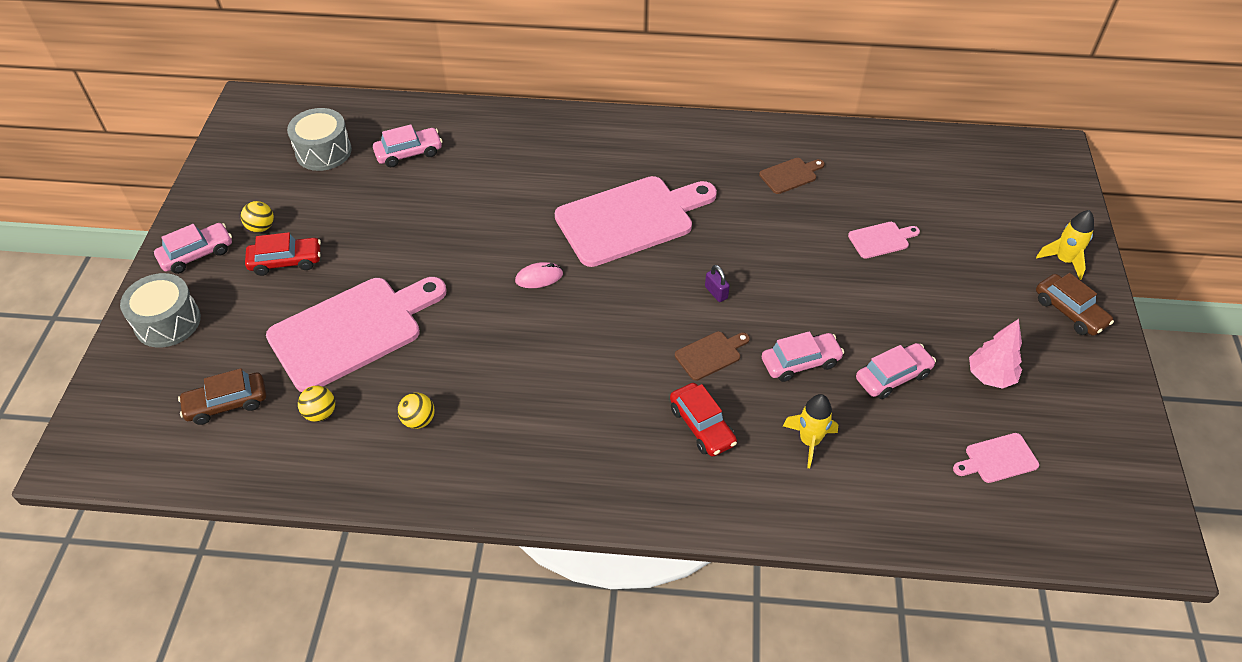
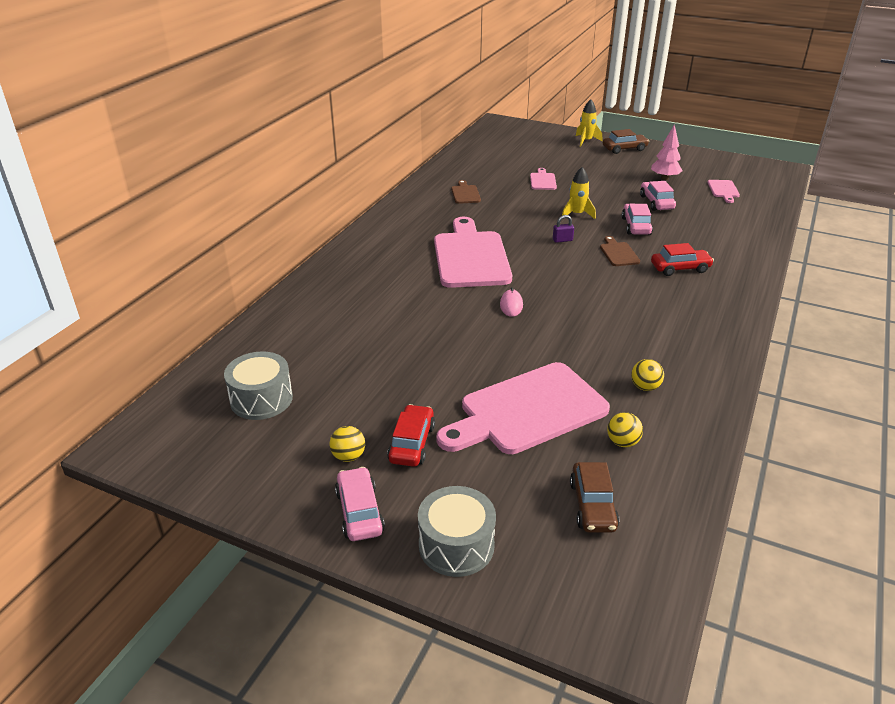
camera: 70 degrees left, 15 degrees down
pink cutting board [266,277,447,392] -> pink cutting board turned 105 degrees counterclockwise [436,362,610,454]
pink car [373,124,443,167] -> none
yellow rocket [783,394,838,468] -> yellow rocket moved to [562,167,596,220]

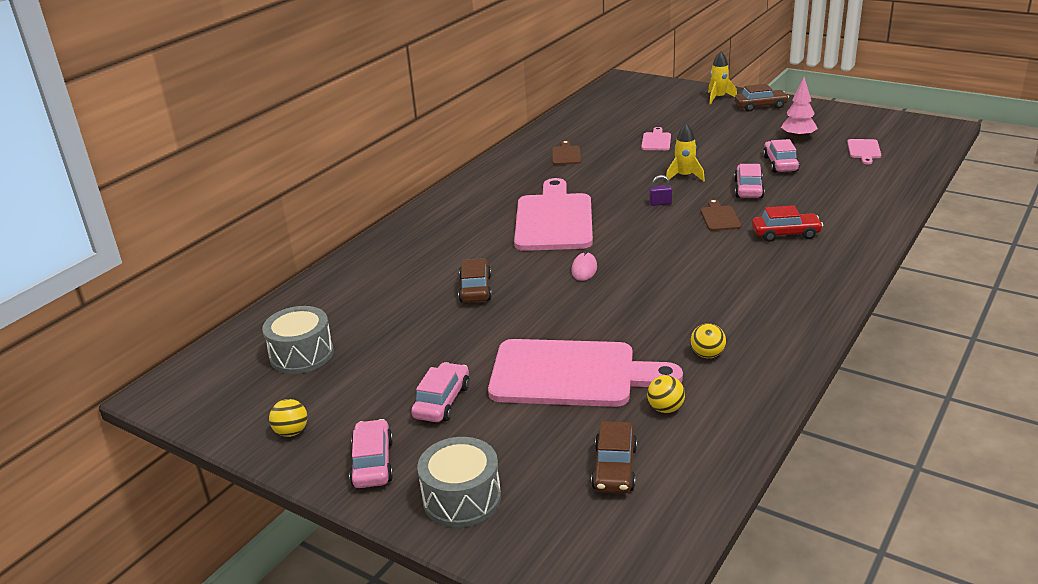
camera: 10 degrees right, 5 degrees down
yellow ball [330,426,365,462] -> yellow ball moved to [269,399,307,437]
red car [387,404,435,467] -> pink car [411,362,470,422]
pink cutting board [436,362,610,454] -> pink cutting board turned 150 degrees counterclockwise [488,339,683,407]
none -> brown car [458,258,492,303]

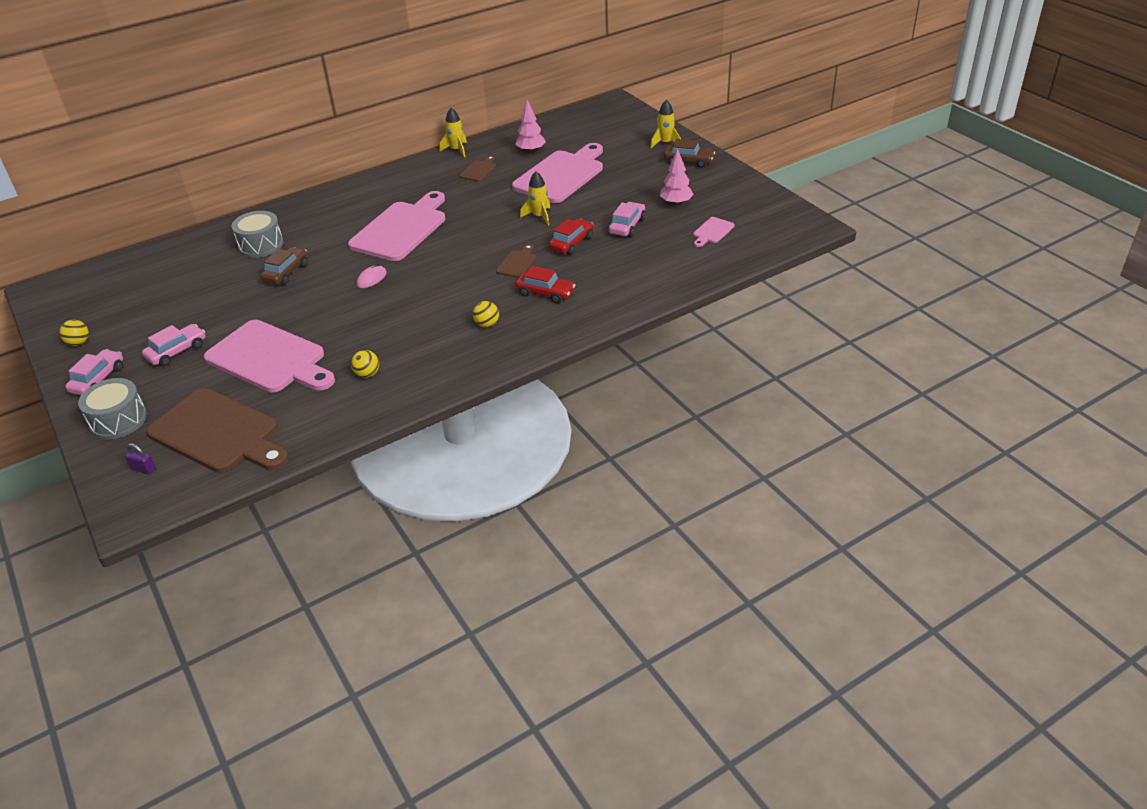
camera: 25 degrees right, 10 degrees up
grey drum [262,306,334,374] -> grey drum moved to [232,211,284,258]
brown car [591,421,637,493] -> brown cutting board [146,388,289,473]
pink cutting board [641,127,671,150] -> pink cutting board [512,143,603,203], size x2.34
yellow ball [647,375,685,413] -> yellow ball moved to [473,301,499,327]
purple padlock [649,175,672,206] -> purple padlock moved to [125,443,156,474]
pink car [734,164,765,198] -> red car [549,219,594,255]
none -> yellow rocket [439,108,467,157]
none -> pink tree [515,100,546,153]

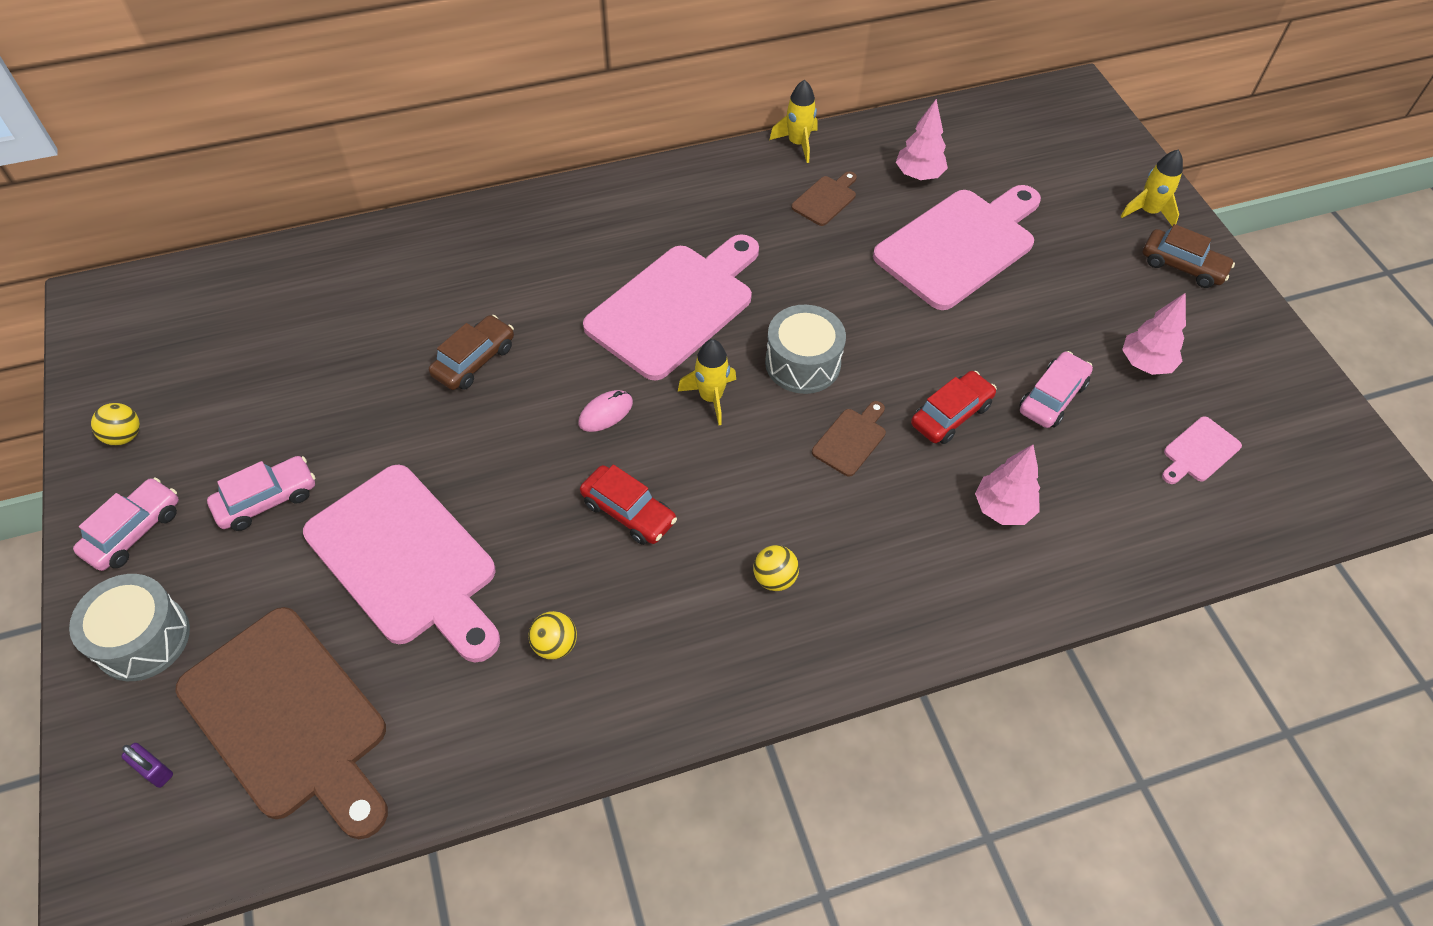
camera: 10 degrees right, 15 degrees up
grey drum [232,211,284,258] -> grey drum moved to [765,305,846,394]
red car [515,266,575,303] -> red car moved to [580,464,677,545]
yellow rocket [520,171,550,226] -> yellow rocket moved to [678,339,736,425]
none -> pink tree [975,445,1040,525]

